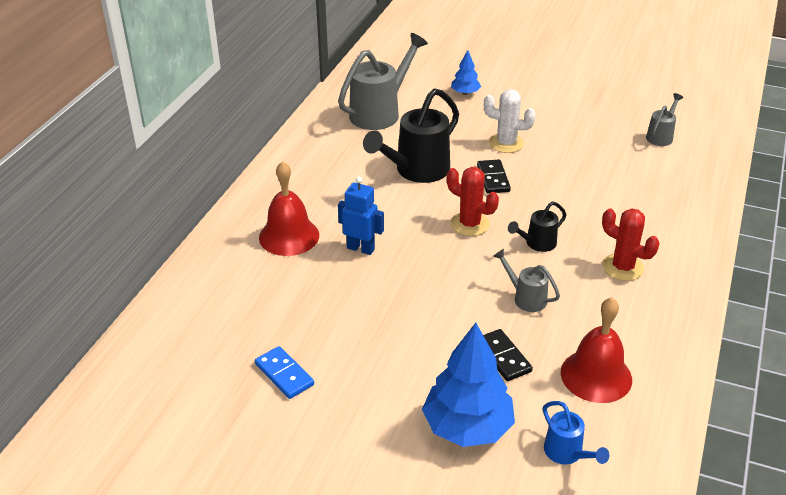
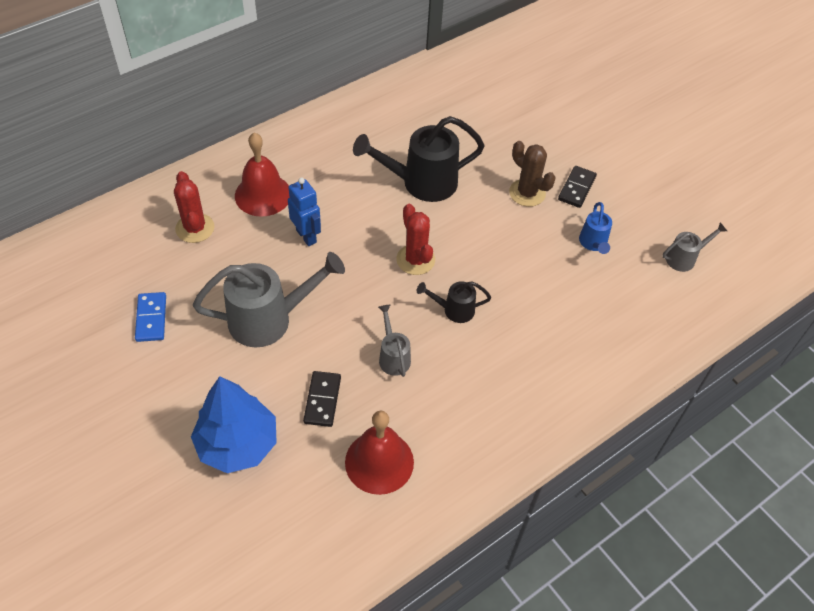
camera: 30 degrees right, 15 degrees up
grey watering can [338,33,428,130] -> grey watering can moved to [193,252,345,347]
blue tree [451,50,481,95] -> none
black domino [477,159,511,193] -> black domino moved to [558,166,597,208]
white cactus [484,89,536,153] -> brown cactus [509,141,555,207]
blue watering can [543,401,609,464] -> blue watering can moved to [579,202,612,254]
red cactus [602,208,659,281] -> red cactus moved to [174,171,214,243]

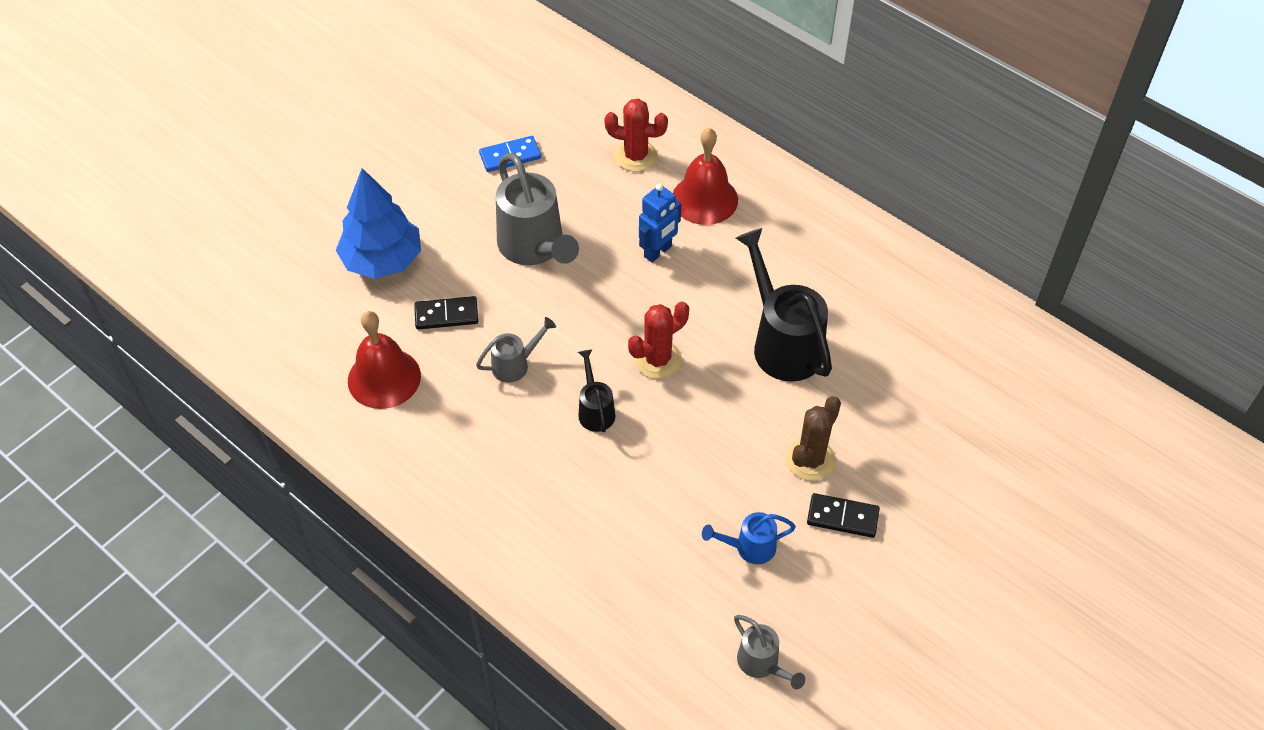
camera: 80 degrees right, 0 degrees up
red cactus [174,171,214,243] -> red cactus turned 45 degrees clockwise [604,99,668,172]

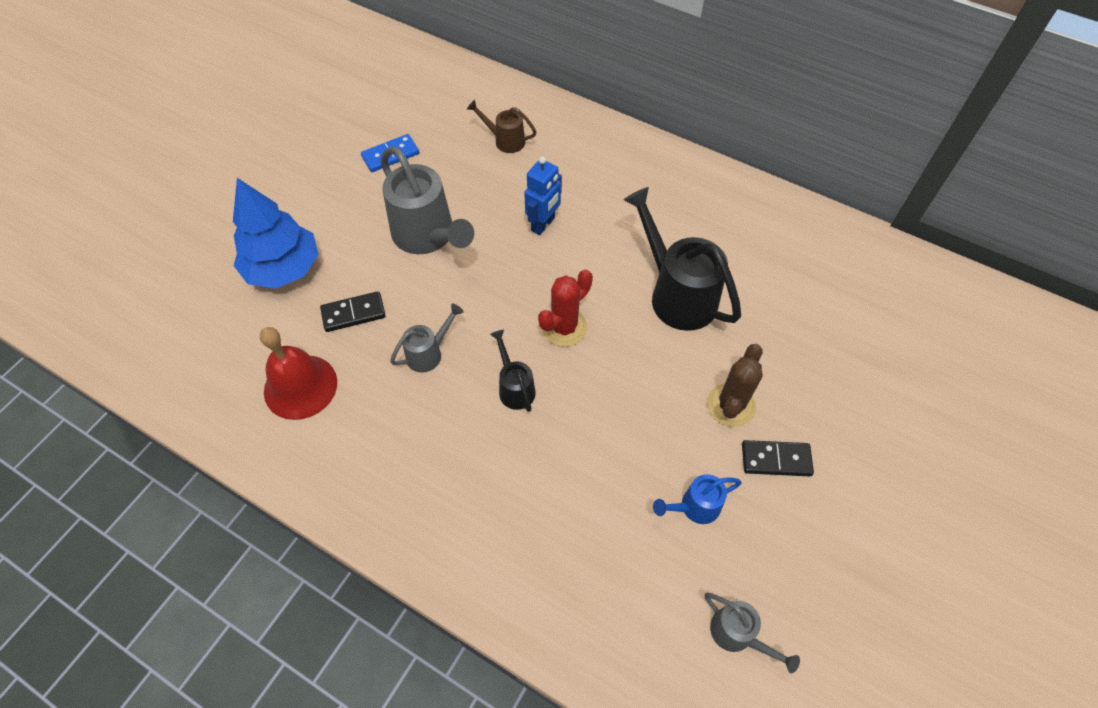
camera: 10 degrees left, 5 degrees up
red cactus [604,99,668,172] -> brown watering can [467,100,536,153]
red bell [673,128,738,225] -> none

